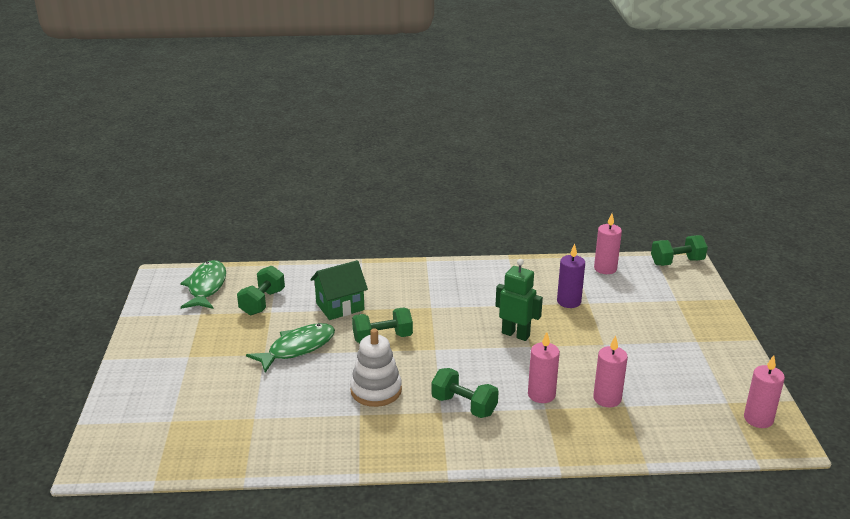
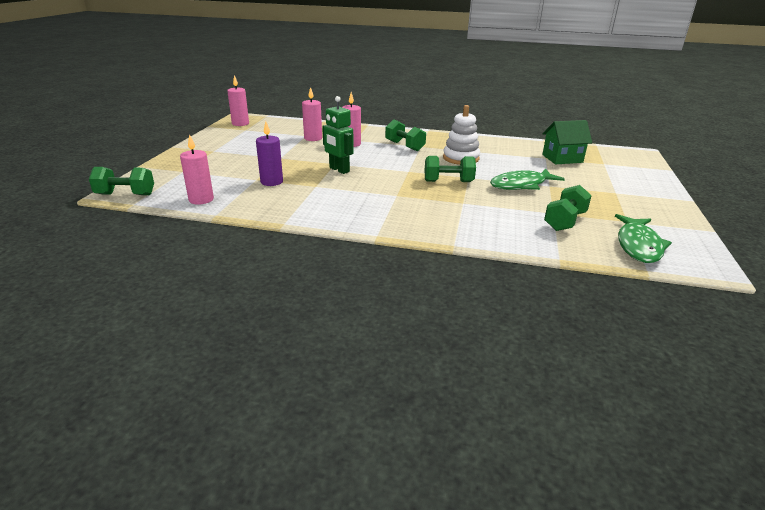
camera: 165 degrees left, 0 degrees up
green house [310,260,368,320] -> green house moved to [542,120,592,164]

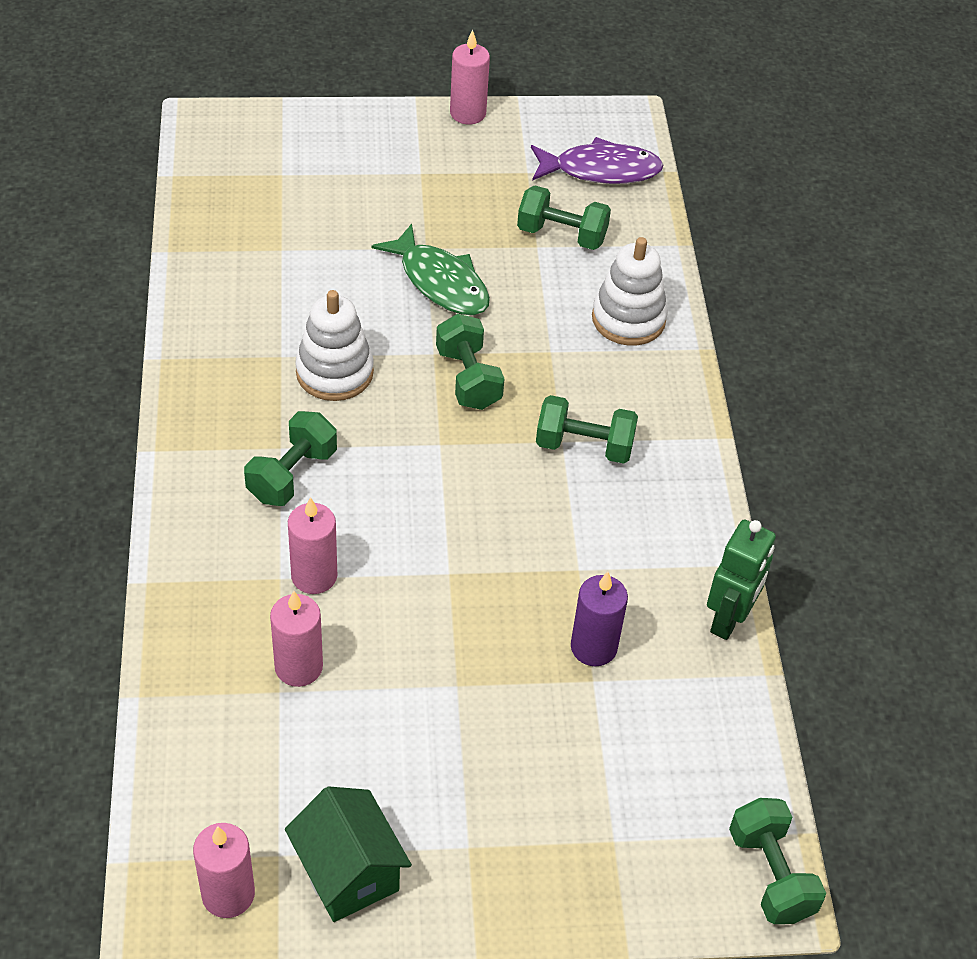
camera: 110 degrees left, 20 degrees up
pink candle [180,134,214,205] -> pink candle moved to [450,29,490,124]
green robot [322,96,354,174] -> green robot moved to [707,519,776,640]
green house [542,120,592,164] -> green house moved to [285,786,412,922]
green fish [615,214,672,263] -> purple fish [531,137,663,184]
none -> green dumbbell [536,395,638,464]
none -> white stacking toy [592,237,668,346]

